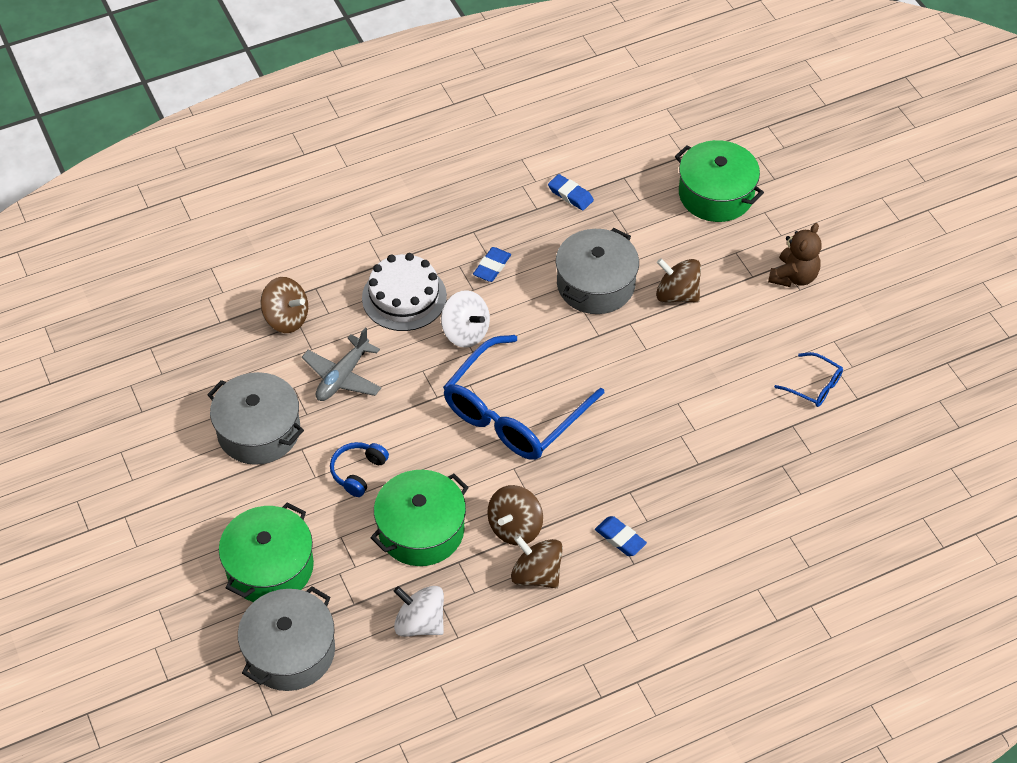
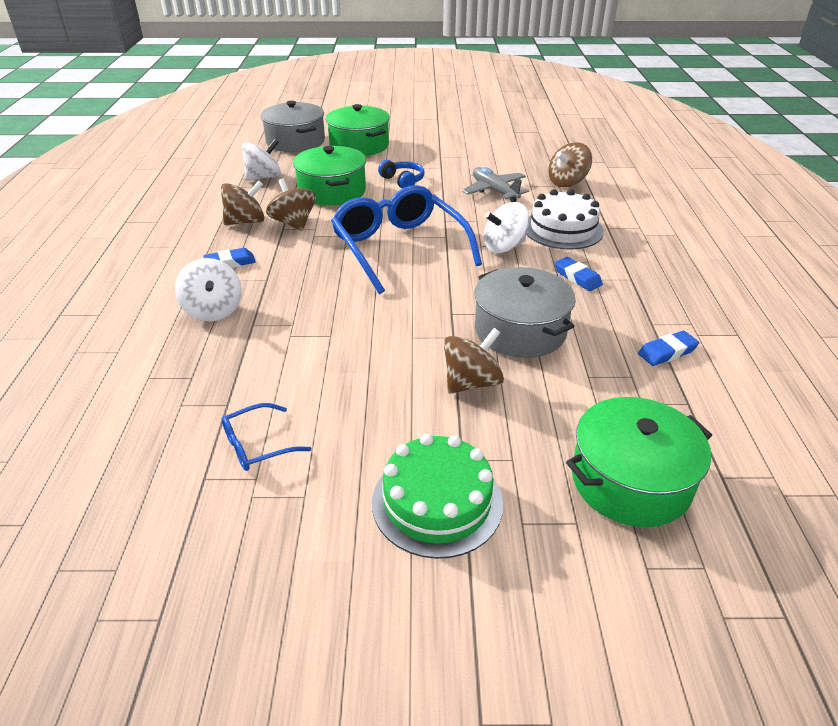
camera: 115 degrees right, 15 degrees down
grey pot [207,372,304,465] -> none
brown teddy bear [768,223,822,287] -> green cake [372,434,503,559]
none -> white spinning top [175,258,242,322]

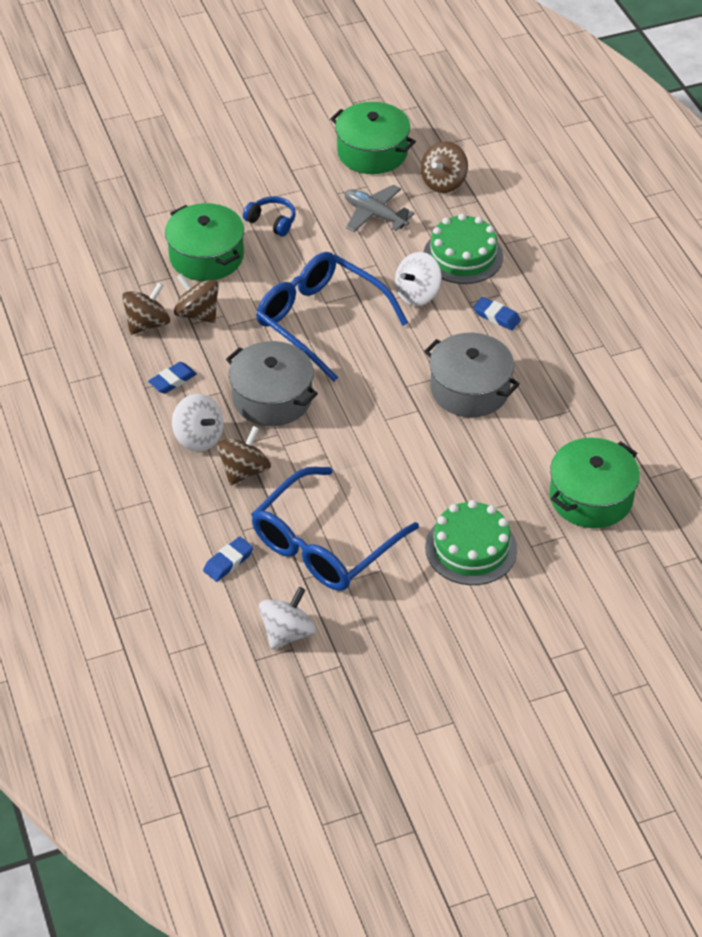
camera: 20 degrees left, 10 degrees up
blue glasses [222,403,312,471] -> blue glasses [251,467,419,591], size x2.28
white spinning top [242,139,281,181] -> white spinning top moved to [259,587,316,649]
grey pot [261,101,325,152] -> grey pot moved to [226,341,318,426]
green pot [326,104,390,156] -> green pot moved to [330,102,416,174]
brown spinning top [444,328,504,394] -> brown spinning top moved to [217,426,271,486]
white cake [526,189,604,250] -> green cake [424,213,503,284]
blue eraser [638,331,699,366] -> blue eraser moved to [203,537,253,582]

